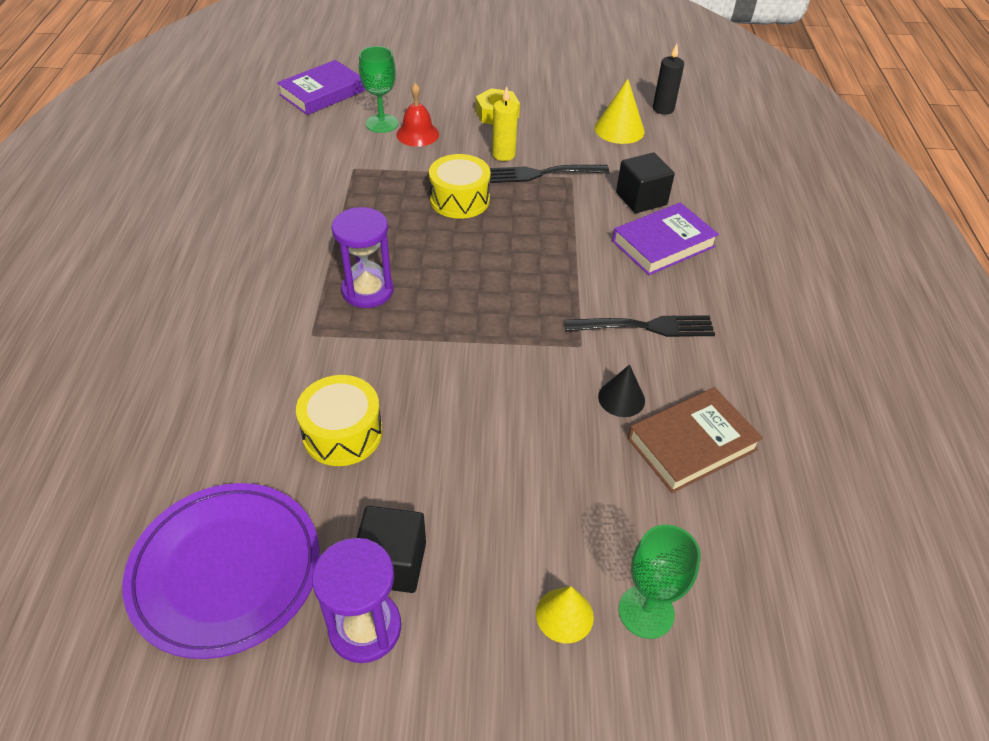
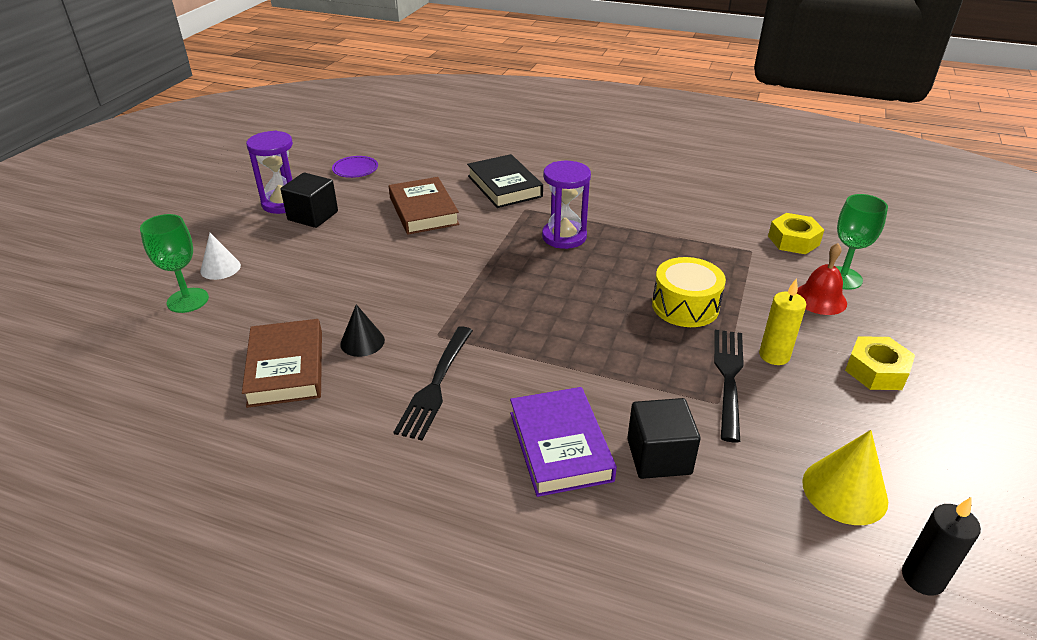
camera: 110 degrees right, 10 degrees down
purple plate [123,483,320,659] -> purple plate [332,156,378,178], size x0.43
purple book [277,60,365,115] -> none
yellow drum [296,375,383,466] -> brown book [389,177,460,235]
yellow cone [536,586,594,643] -> white cone [200,233,241,280]
none -> black book [467,154,543,208]
none -> yellow nut [768,213,824,254]

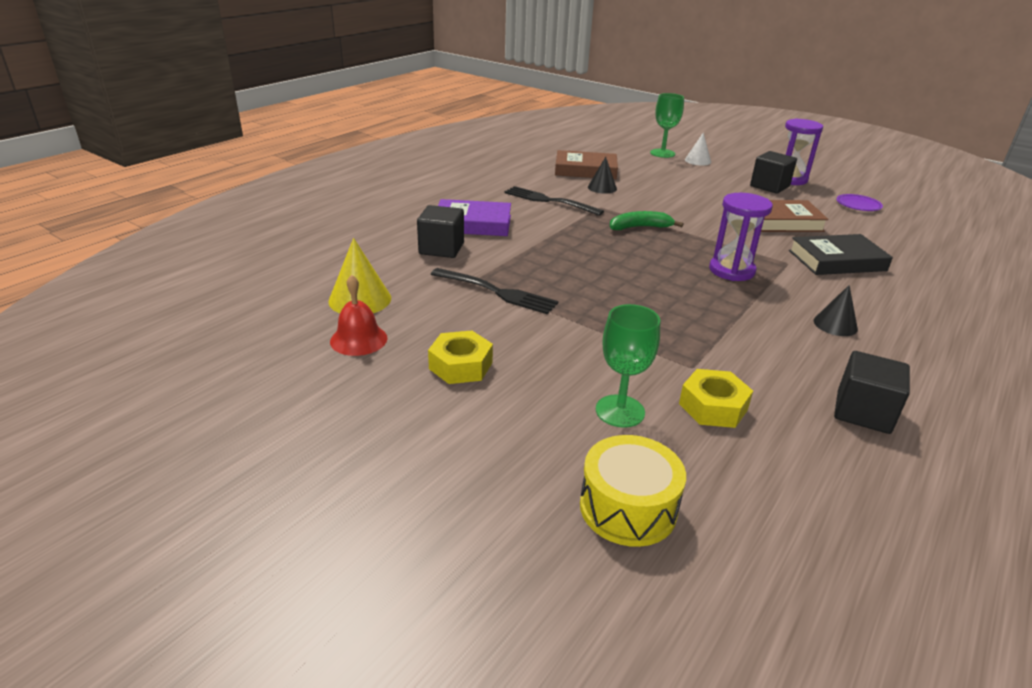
camera: 105 degrees right, 5 degrees down
yellow drum [652,257,726,327] -> yellow drum moved to [580,435,686,547]
yellow candle [759,278,806,365] -> none
red bell [797,243,847,315] -> red bell moved to [330,275,388,356]
black candle [902,497,981,596] -> none
none -> green banana [610,211,684,230]
none -> black cone [814,285,858,336]
none -> black cube [834,351,910,434]

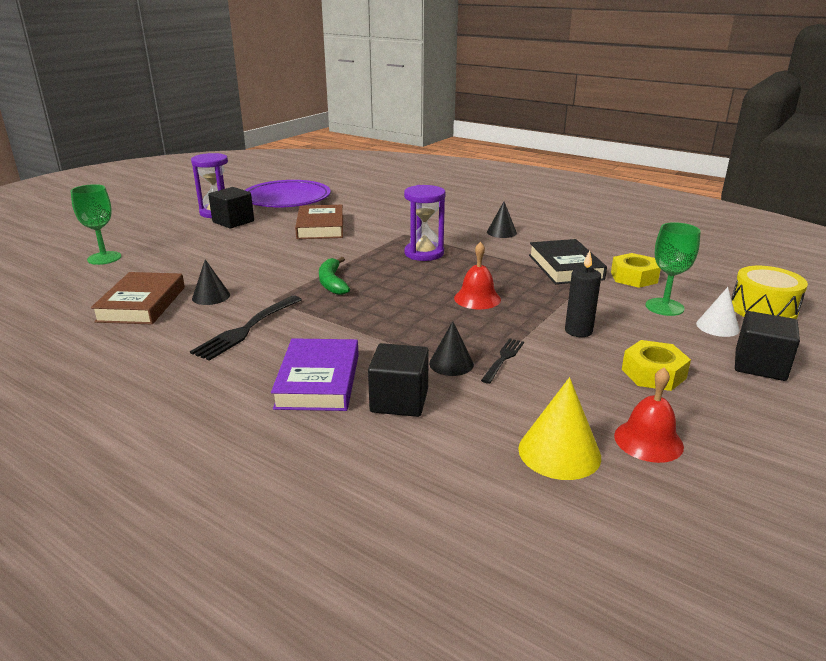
camera: 90 degrees left, 5 degrees down
black fork [430,268,558,314] -> black fork [481,339,524,384], size x0.59
white cone [685,133,711,165] -> white cone moved to [696,287,740,337]
black book [789,234,893,275] -> black book moved to [529,239,607,284]
black cube [834,351,910,434] -> black cube moved to [735,311,800,381]
purple plate [837,194,883,211] -> purple plate [245,180,331,207], size x2.33
none -> black cone [429,321,474,376]
none -> red bell [454,242,501,309]
none -> black candle [565,250,601,337]

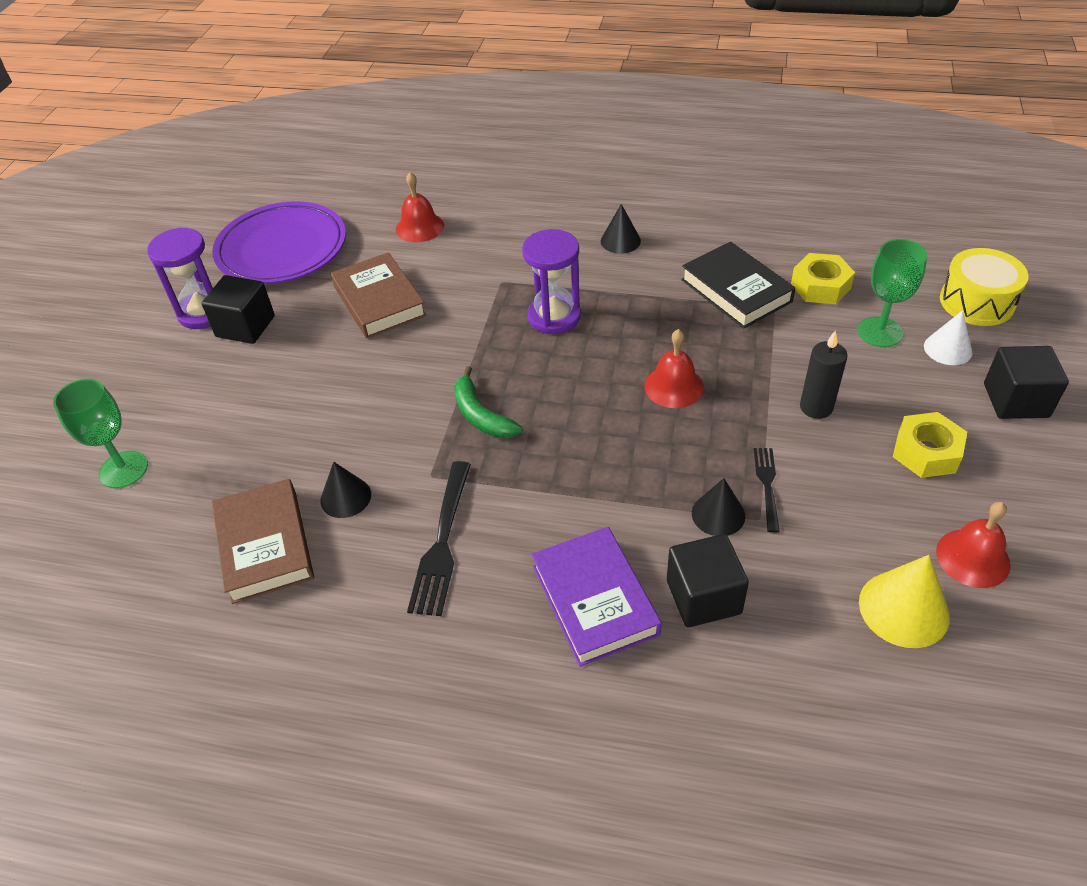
camera: 20 degrees left, 20 degrees up
none -> red bell [396,172,444,242]

